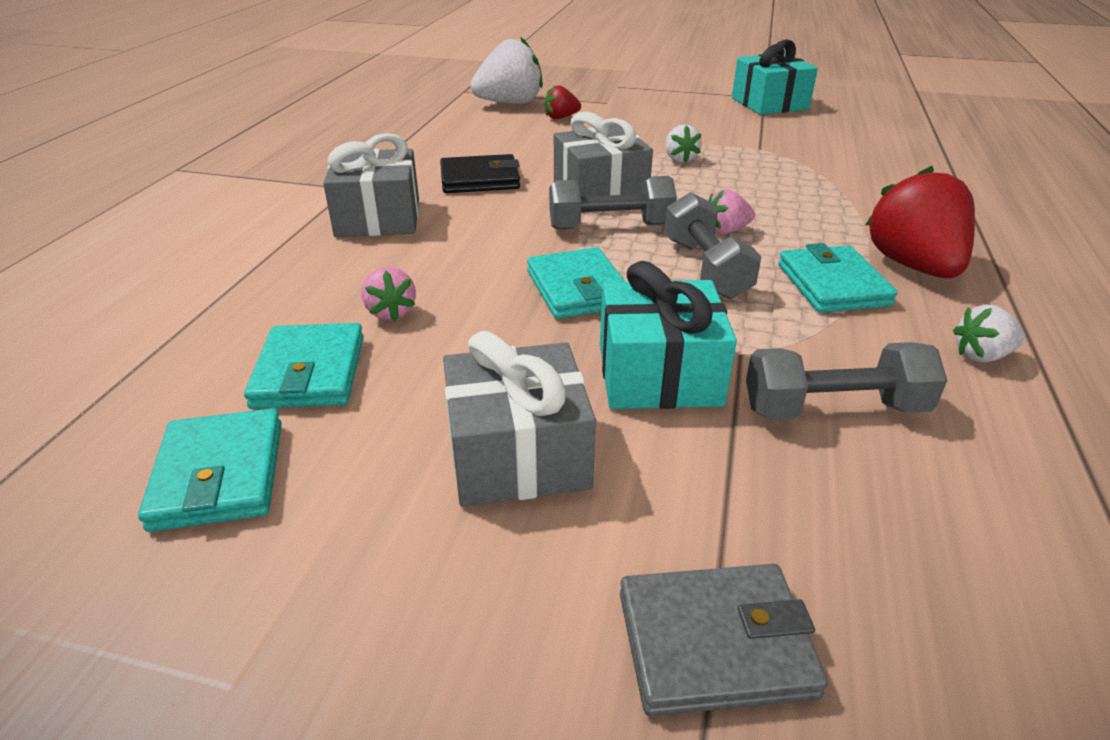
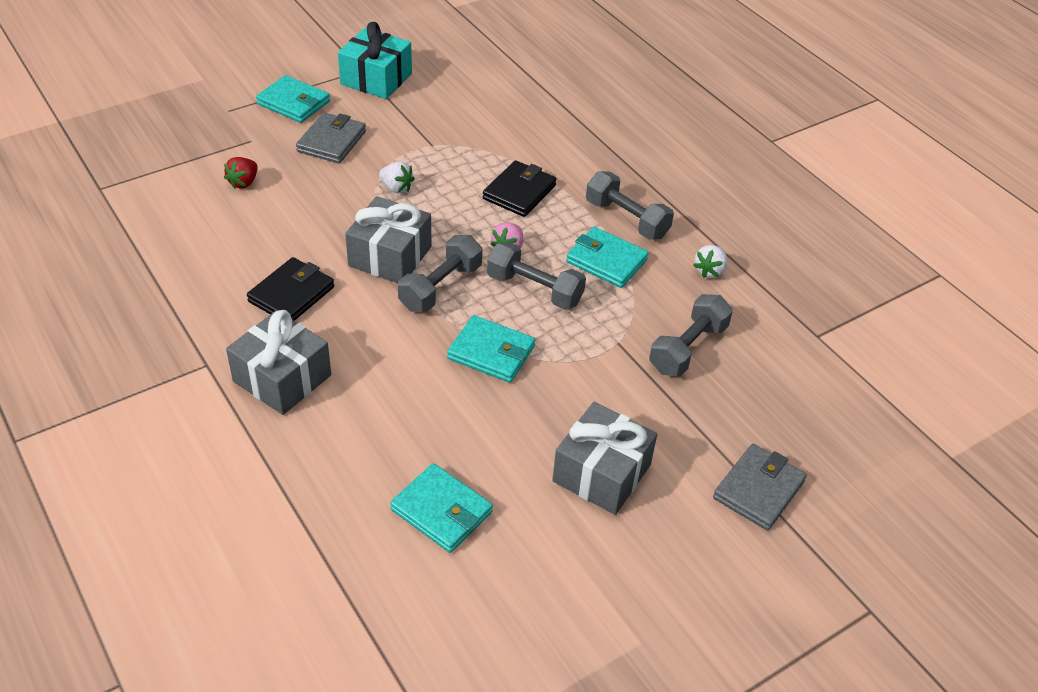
camera: 50 degrees left, 10 degrees up
turquoise wallet [138,408,282,532] -> turquoise wallet moved to [256,75,330,123]
pink strawberry [361,267,416,321] -> none
white strawberry [470,37,543,104] -> none
turquoise gift [600,261,737,409] -> none
red strawberry [865,166,975,278] -> grey dumbbell [586,171,674,240]
none -> grey wallet [296,112,366,163]
none -> black wallet [483,160,557,217]

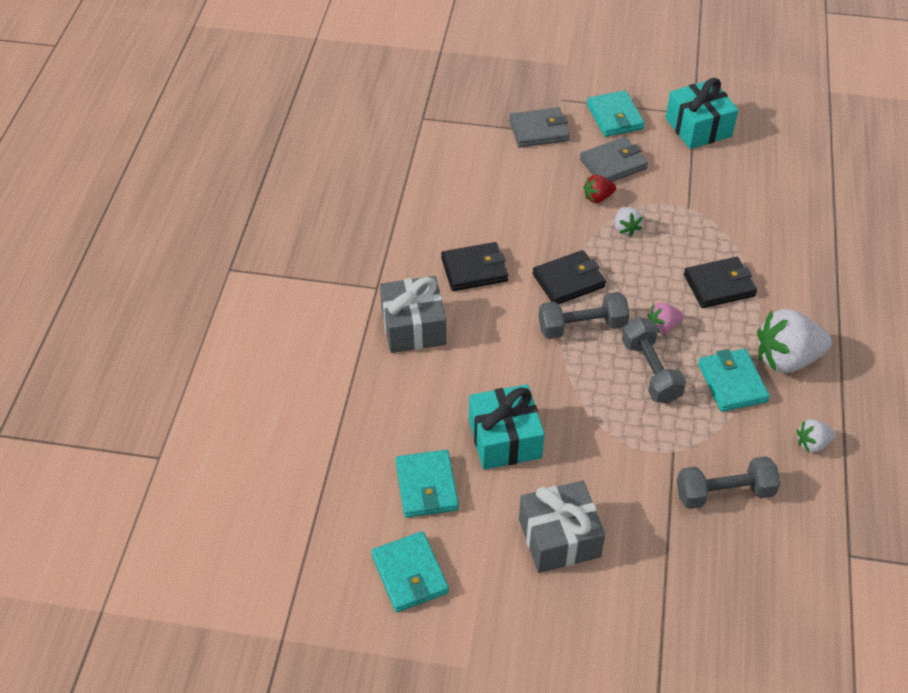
camera: 45 degrees right, 5 degrees up
red strawberry [224,157,258,189] -> red strawberry moved to [584,175,616,203]
grey gift [345,196,432,283] -> black wallet [533,250,606,304]
turquoise wallet [447,315,535,383] -> turquoise wallet moved to [371,531,449,612]
grey dumbbell [586,171,674,240] -> white strawberry [757,309,832,373]
grey wallet [713,444,807,531] -> grey wallet moved to [509,107,570,148]
none -> turquoise gift [469,384,545,470]

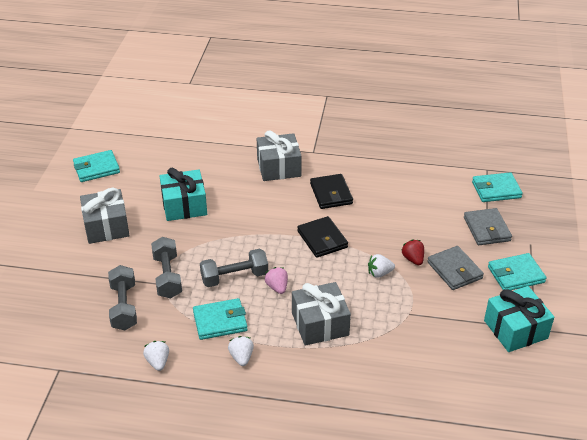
camera: 90 degrees right, 10 degrees down
turquoise wallet [396,450,459,518] -> turquoise wallet moved to [472,172,523,202]
grey dumbbell [538,292,630,339] -> grey dumbbell moved to [151,237,182,298]
black wallet [684,257,757,308] -> grey gift [292,282,351,346]
white strawberry [757,309,832,373] -> white strawberry [228,336,254,366], size x0.50

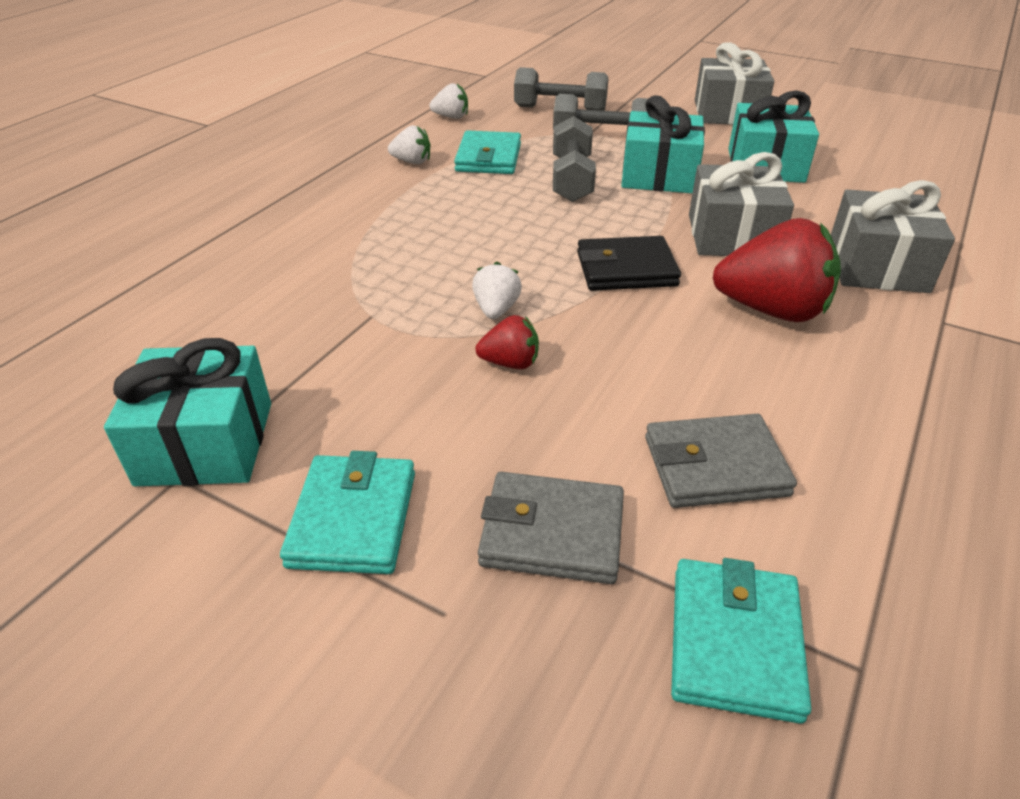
camera: 110 degrees right, 0 degrees up
turquoise wallet [73,150,120,182] -> none
pink strawberry [265,267,288,294] -> none
grey gift [292,282,351,346] -> grey gift moved to [689,152,794,256]
black wallet [310,174,353,209] -> red strawberry [713,218,841,322]
grey wallet [427,246,484,290] -> grey wallet moved to [645,414,797,508]
none -> turquoise gift [621,95,705,193]

